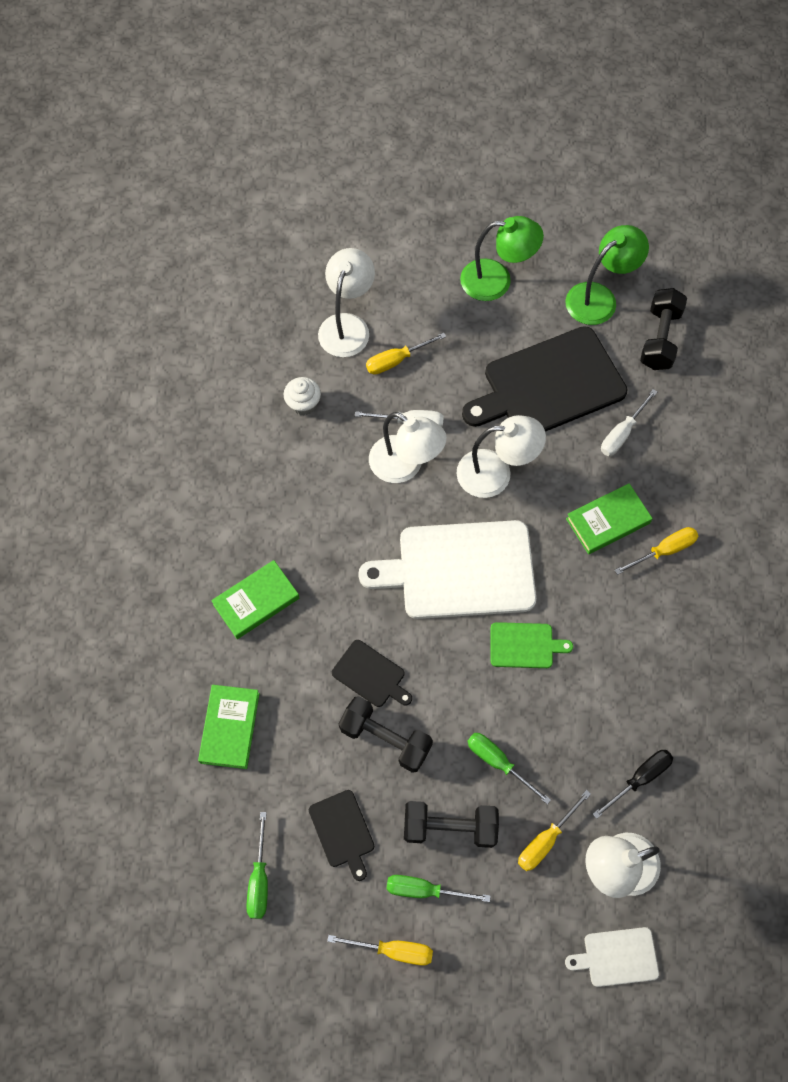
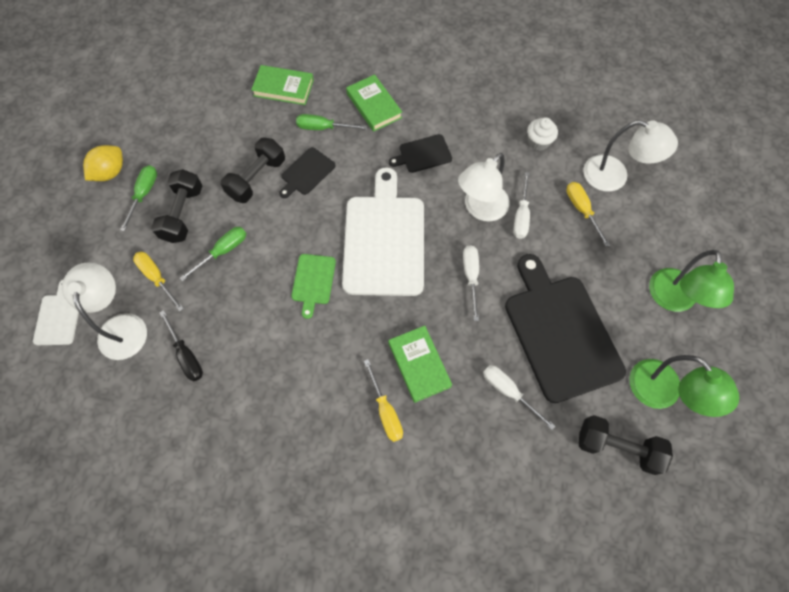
camera: 95 degrees right, 0 degrees up
green screwdriver [246,812,268,919] -> green screwdriver moved to [296,114,367,130]
black cutting board [309,790,374,881] -> black cutting board moved to [389,134,452,173]
yellow screwdriver [327,935,433,966] -> yellow lemon [83,145,123,181]
white lamp [457,415,546,498] -> white screwdriver [463,245,479,321]

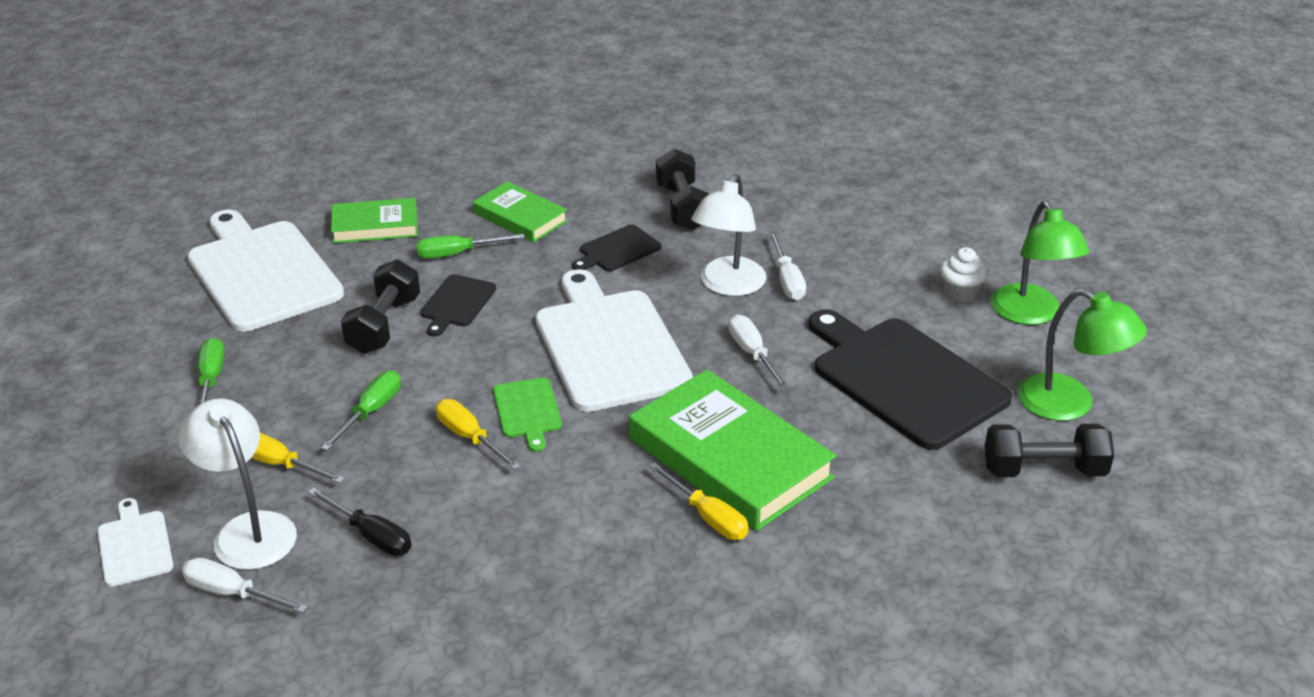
camera: 20 degrees left, 30 degrees down
yellow lemon [83,145,123,181] -> none
black dumbbell [151,169,202,243] -> black dumbbell moved to [656,149,709,231]
green book [388,326,452,403] -> green book [629,369,837,531], size x1.79
white screwdriver [483,365,555,430] -> white screwdriver moved to [182,558,308,613]
white cupcake [527,117,558,151] -> white cupcake moved to [940,247,988,302]
yellow screwdriver [566,182,610,247] -> yellow screwdriver moved to [436,399,521,470]
white lamp [583,120,678,192] -> none
none -> white cutting board [188,210,344,332]

